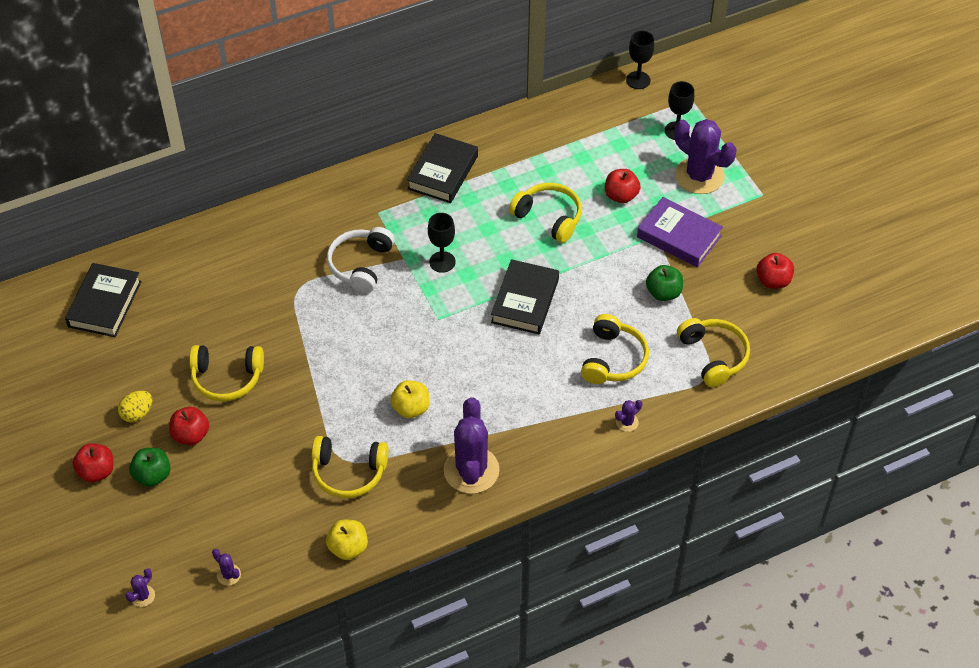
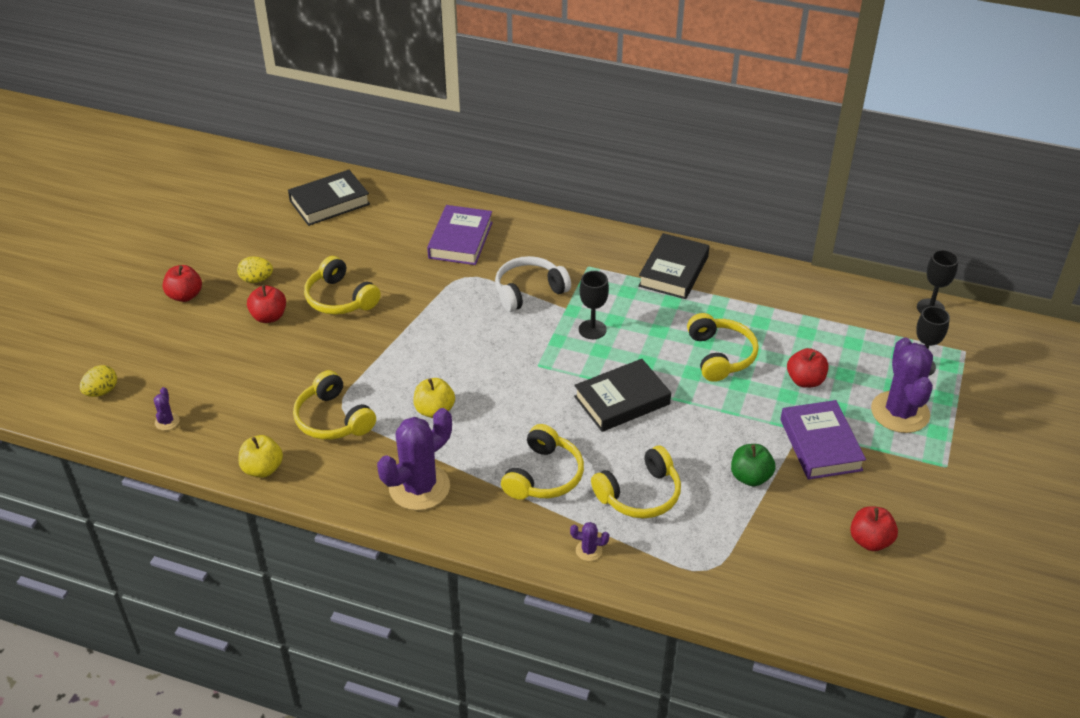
camera: 45 degrees right, 10 degrees down
purple cactus [125,568,155,607] -> yellow egg [80,365,117,397]
green apple [129,448,171,487] -> none
black book [407,133,478,203] -> black book turned 45 degrees counterclockwise [638,233,710,299]
yellow headphones [677,318,750,387] -> yellow headphones moved to [501,424,584,500]
none -> purple book [427,205,493,265]

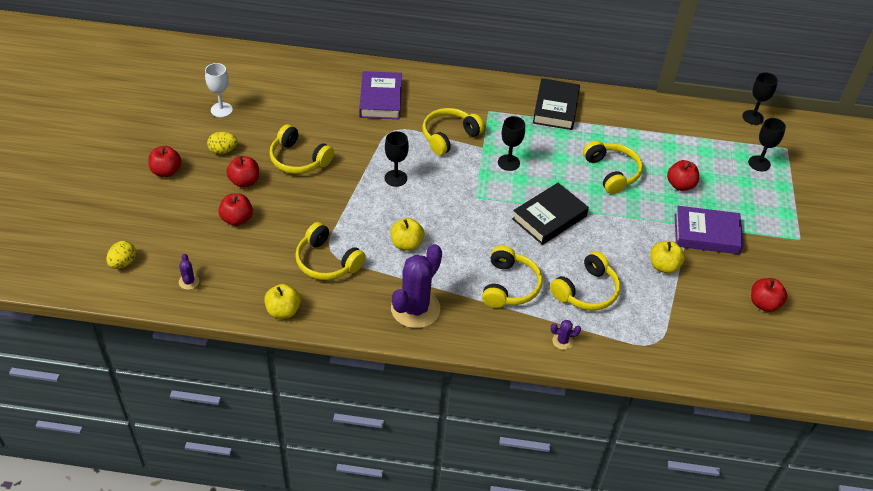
camera: 15 degrees left, 5 degrees up
black book [288,170,370,226] -> none
white headphones [495,256,571,312] -> yellow headphones [423,108,484,156]
green apple [731,444,776,486] -> yellow apple [650,241,685,274]
purple book [780,400,866,480] -> purple book turned 60 degrees counterclockwise [675,206,744,254]
purple cactus [871,337,933,433] -> none
none -> white goblet [205,63,233,117]
none -> red apple [218,193,253,226]
none -> black goblet [385,131,409,187]

